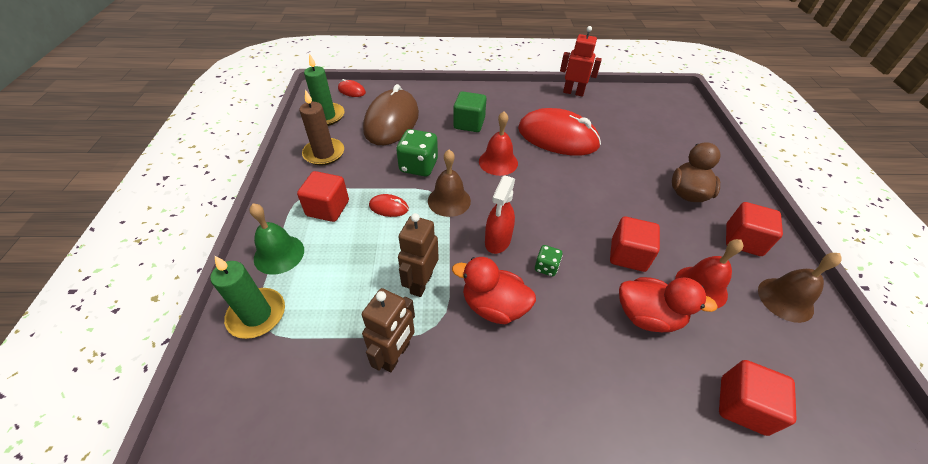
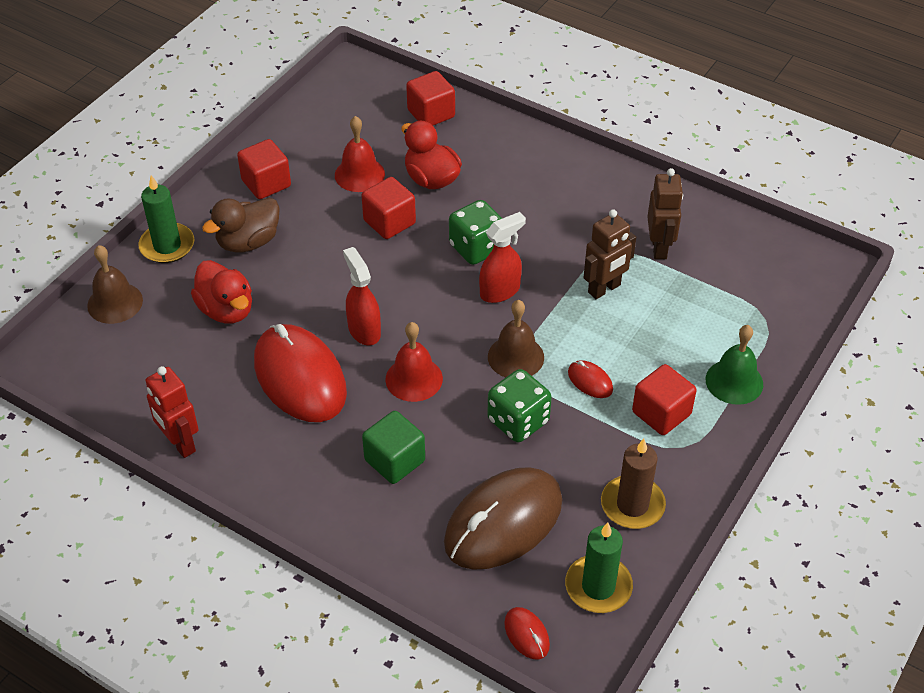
camera: 145 degrees left, 0 degrees up
green candle [210,256,285,339] -> green candle moved to [138,175,194,263]
brown robot [362,288,415,372] -> brown robot turned 120 degrees clockwise [647,168,683,259]
red duck [452,257,536,324] -> red duck moved to [191,260,252,324]
green dice [535,245,563,276] -> green dice [449,200,502,265], size x1.87
brown bell [758,253,842,323] -> brown bell moved to [87,245,143,324]
none -> red spray bottle [343,247,381,346]

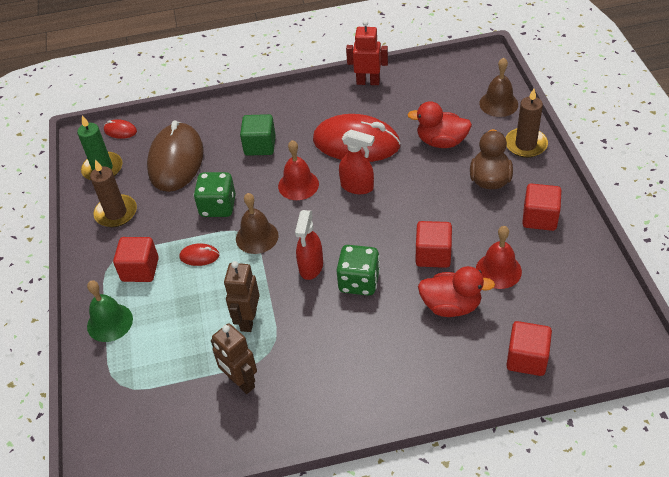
camera: 140 degrees right, 0 degrees up
green candle [138,175,194,263] -> brown candle [506,89,548,158]

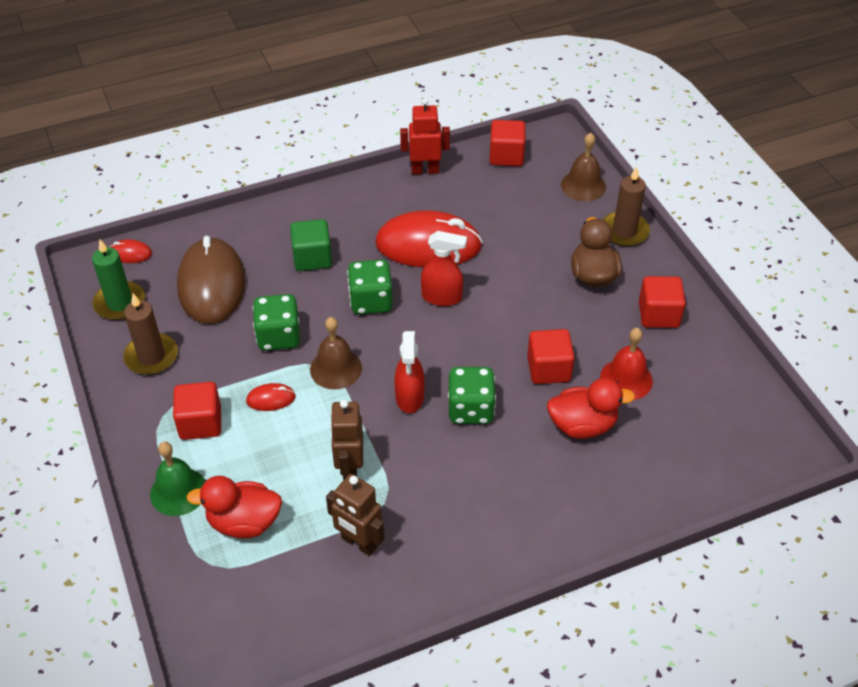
camera: 15 degrees left, 0 degrees up
red bell [278,140,319,200] -> green dice [347,260,393,315]
red duck [407,101,472,148] -> red duck moved to [186,476,282,539]
red cube [506,321,552,376] -> red cube moved to [489,120,526,166]

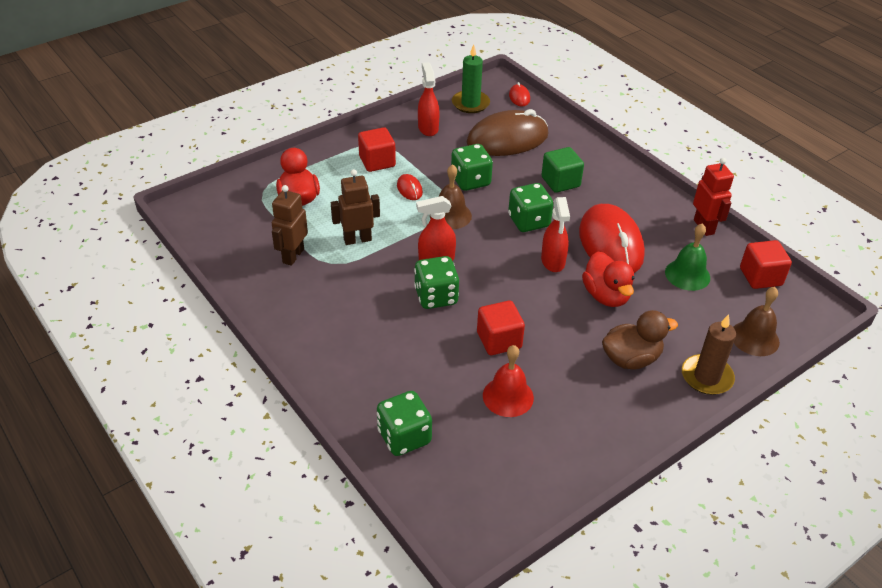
camera: 75 degrees right, 5 degrees down
brown candle [123,293,178,375] -> red spray bottle [418,62,440,136]
green bell [150,442,205,516] -> green bell moved to [665,223,710,291]
red duck [547,378,635,439] -> red duck moved to [582,251,635,307]
red cube [639,276,686,328] -> none
none -> green dice [377,391,432,456]

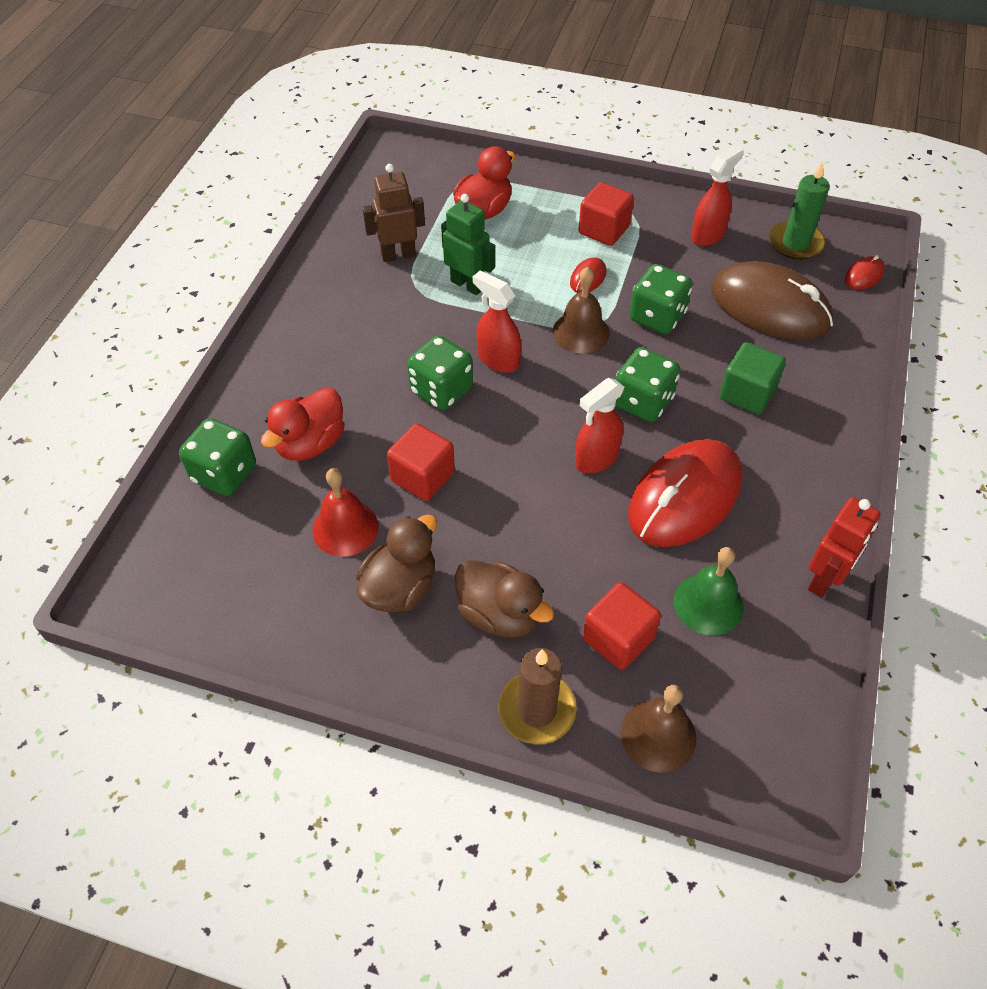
camera: 55 degrees right, 10 degrees up
brown robot [331,169,380,245] -> green robot [441,194,495,295]
red duck [582,251,635,307] -> red duck moved to [261,387,345,461]
red cube [740,240,792,289] -> red cube moved to [583,582,661,670]
none -> brown duck [356,514,437,612]

